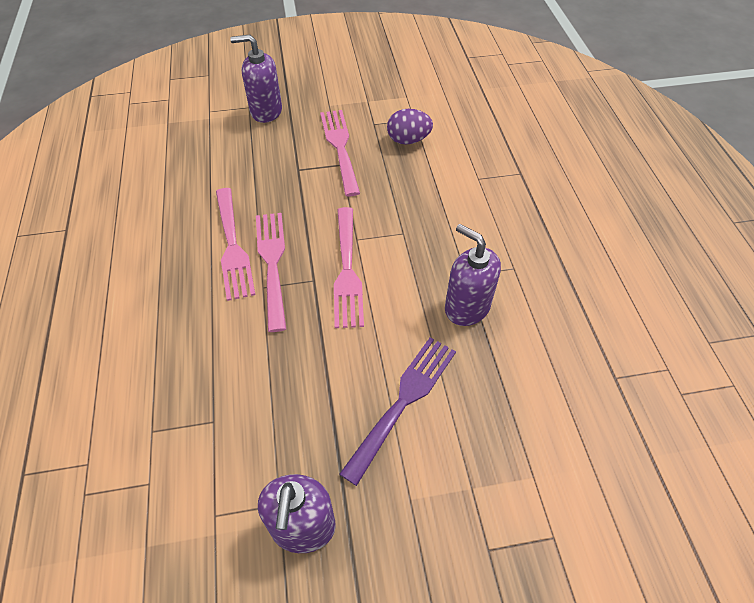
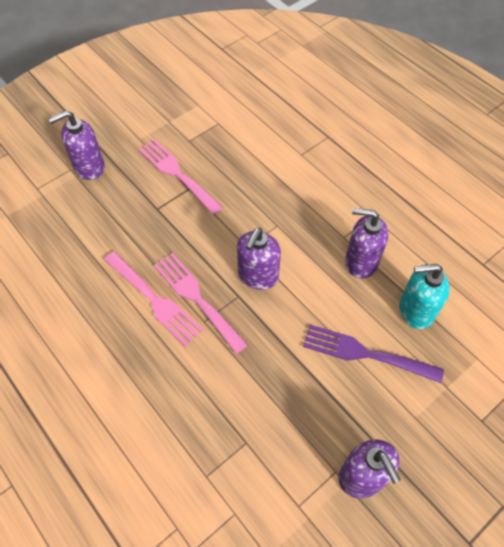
camera: 30 degrees left, 5 degrees up
pink fork [334,207,364,328] -> purple soap dispenser [237,228,281,290]
purple fork [340,337,456,486] -> purple fork turned 75 degrees counterclockwise [303,324,444,383]
purple egg [387,109,433,145] -> none
none -> turquoise soap dispenser [399,264,450,329]

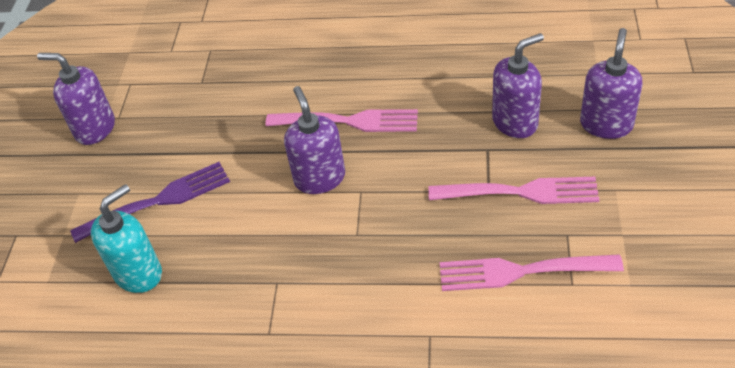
camera: 140 degrees right, 10 degrees down
pink fork [104,252,203,346] -> pink fork moved to [440,254,624,291]
purple soap dispenser [345,208,388,279] -> purple soap dispenser moved to [492,33,544,138]

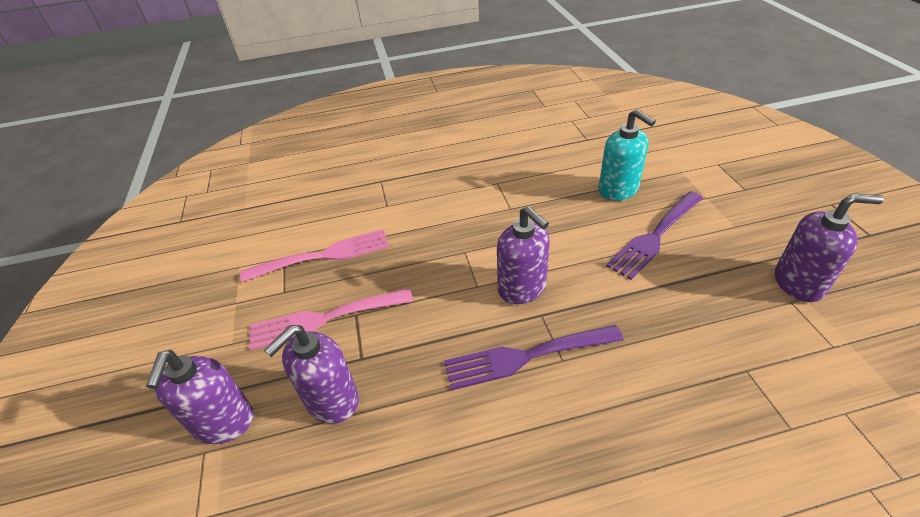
camera: 160 degrees right, 5 degrees down
turquoise soap dispenser [91,184,162,293] -> turquoise soap dispenser turned 60 degrees counterclockwise [599,109,656,201]
pink fork [265,109,418,132] -> purple fork [444,325,624,390]

